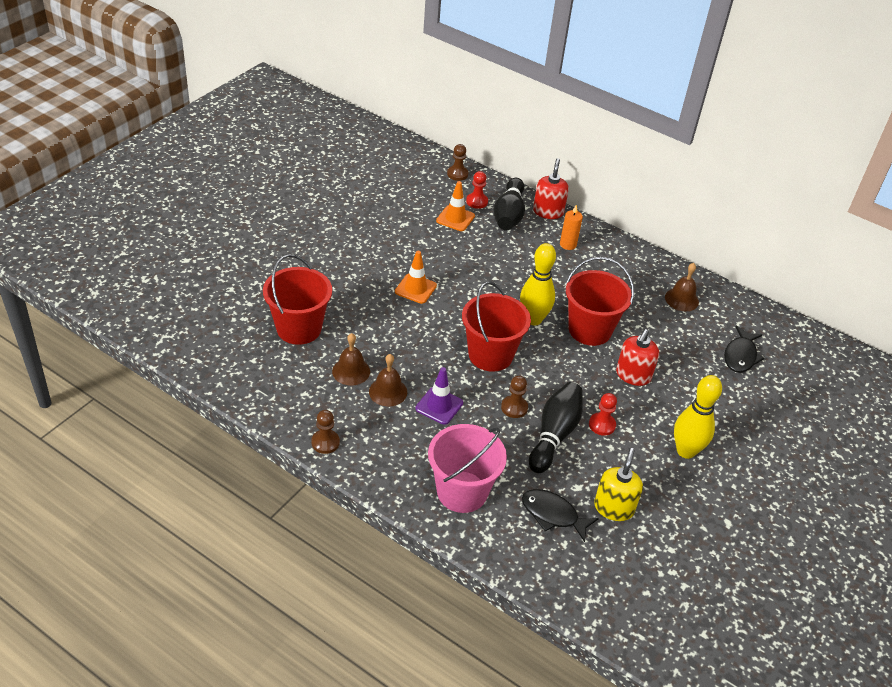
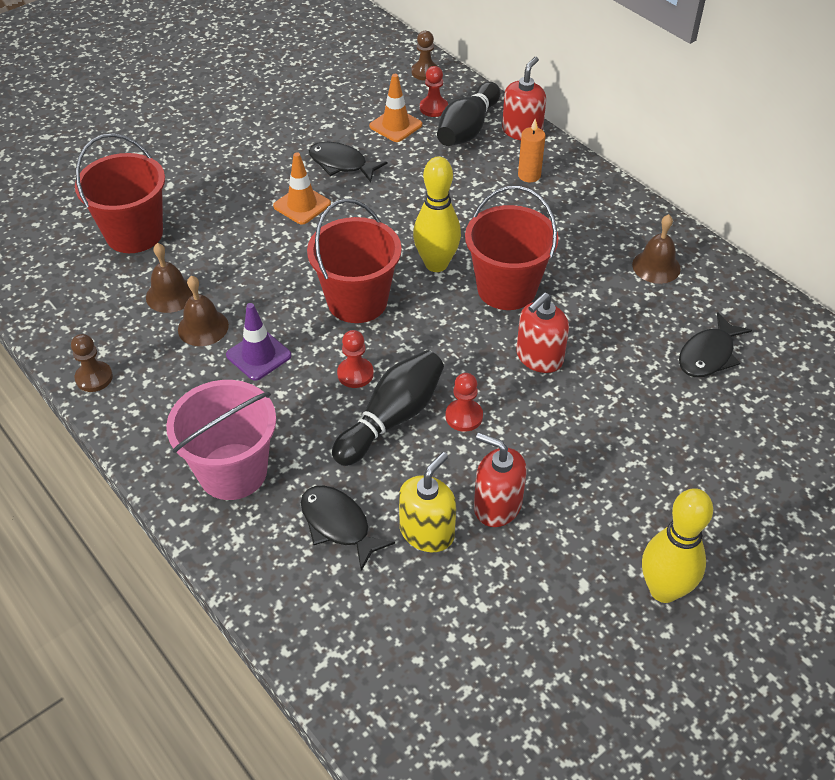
camera: 20 degrees right, 5 degrees up
brown pawn [501,376,528,418] -> red pawn [337,330,374,388]
yellow bowling pin [674,375,722,459] -> yellow bowling pin moved to [642,488,713,603]
none -> black fish [309,142,387,182]
none -> red soap dispenser [474,433,527,527]

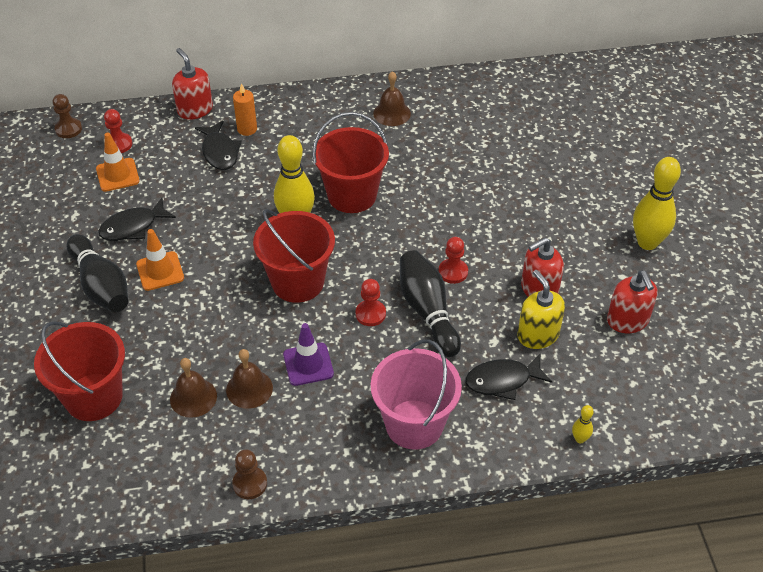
camera: 60 degrees left, 0 degrees up
black bowling pin [437,82,500,146] -> black bowling pin moved to [66,234,128,312]
red soap dispenser [516,292,569,373] -> red soap dispenser moved to [607,270,658,333]
black fish [679,312,752,377] -> black fish moved to [195,121,242,170]
none -> yellow bowling pin [572,405,594,443]

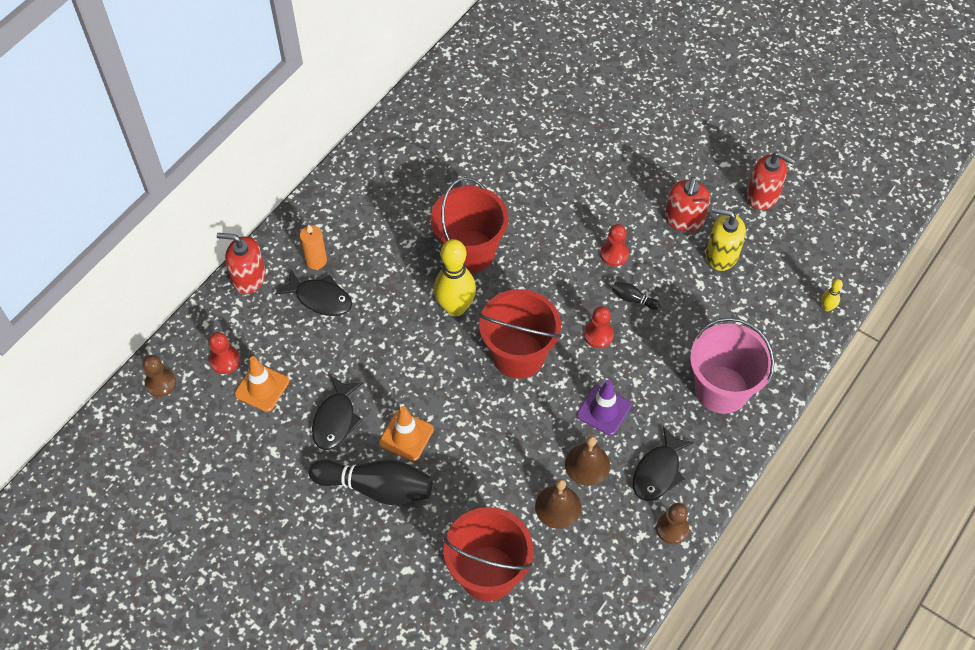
camera: 45 degrees left, 10 degrees up
brown bell [373,71,411,126] -> none
black bowling pin [400,250,461,357] -> black bowling pin [612,282,660,310], size x0.43
black fish [465,354,552,400] -> black fish moved to [633,426,694,501]
yellow bowling pin [633,157,681,250] -> none

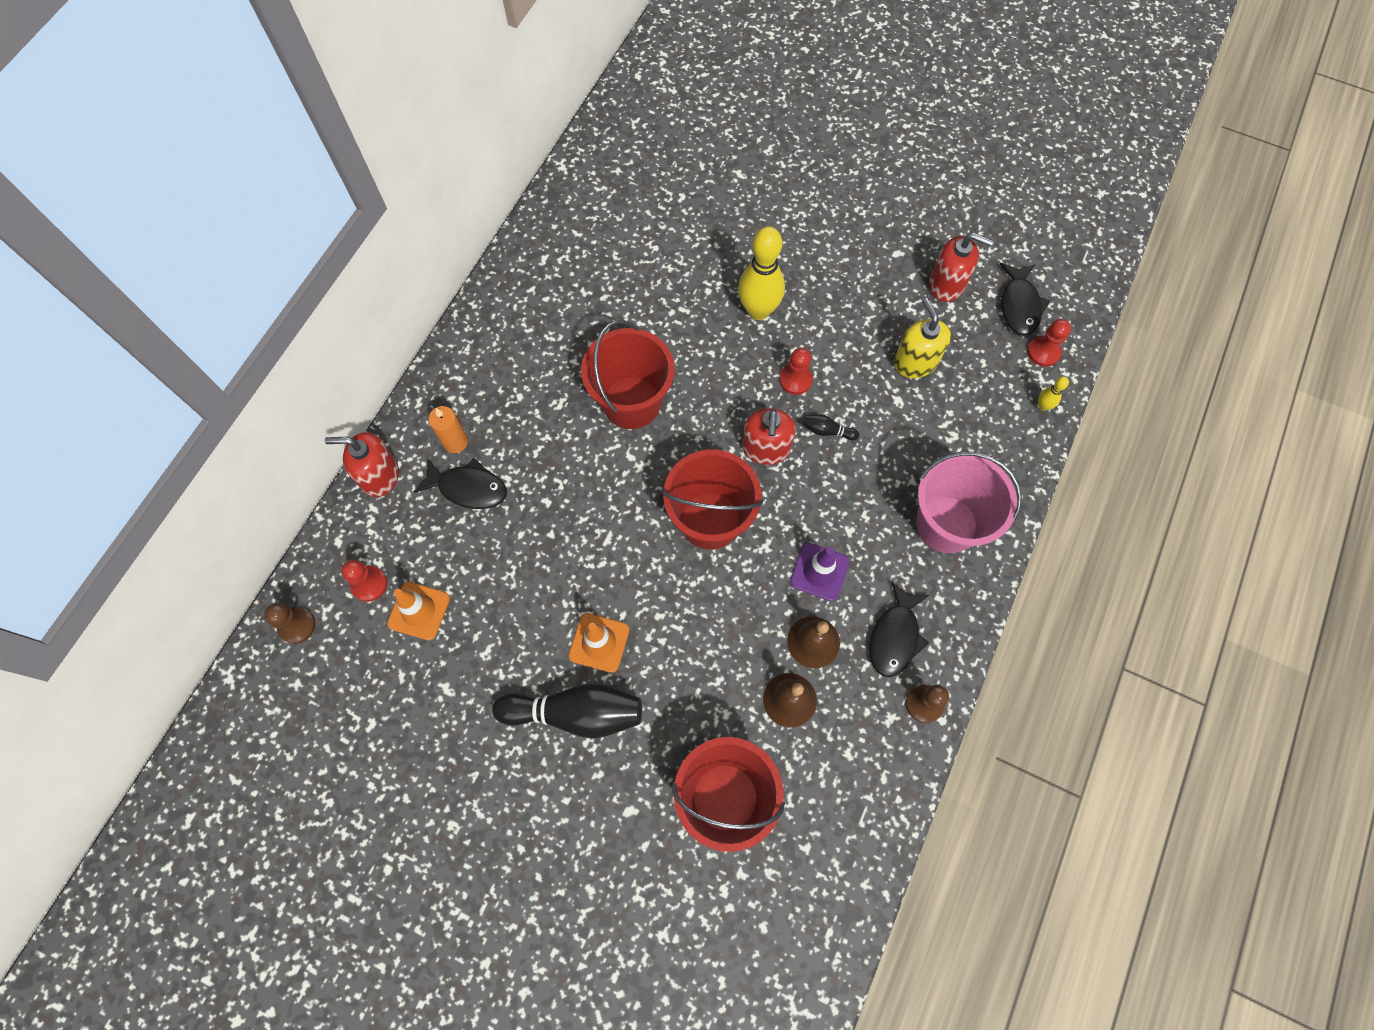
camera: 10 degrees left, 10 degrees up
black fish [312,376,363,450] -> black fish moved to [1000,263,1050,336]
yellow bowling pin [434,239,476,316] -> yellow bowling pin moved to [738,226,785,320]
red pawn [584,306,614,348] -> red pawn moved to [1027,319,1071,367]
red soap dispenser [665,177,710,232] -> red soap dispenser moved to [742,408,796,465]
yellow soap dispenser [706,208,746,271] -> yellow soap dispenser turned 60 degrees clockwise [894,298,951,378]

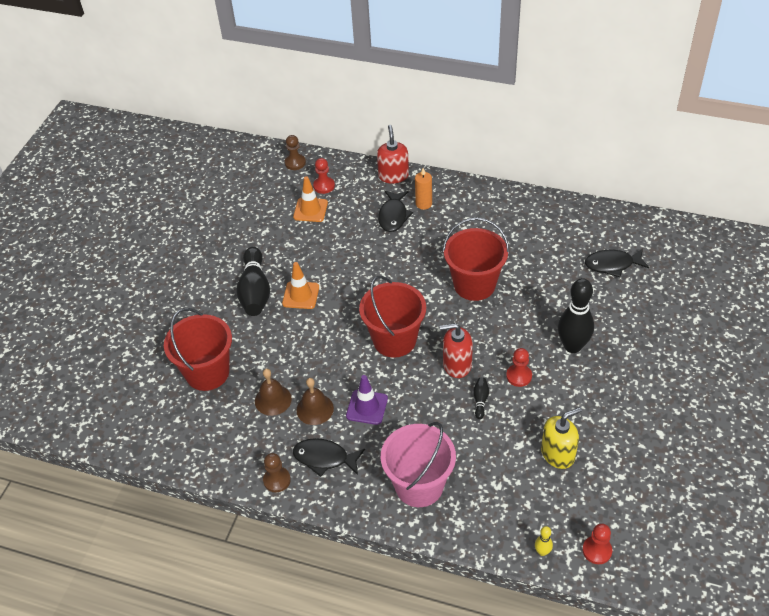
camera: 85 degrees right, 20 degrees down
yellow bowling pin [738,226,785,320] -> black bowling pin [558,278,594,353]
red soap dispenser [929,233,993,302] -> none
black fish [1000,263,1050,336] -> black fish moved to [585,248,649,277]

